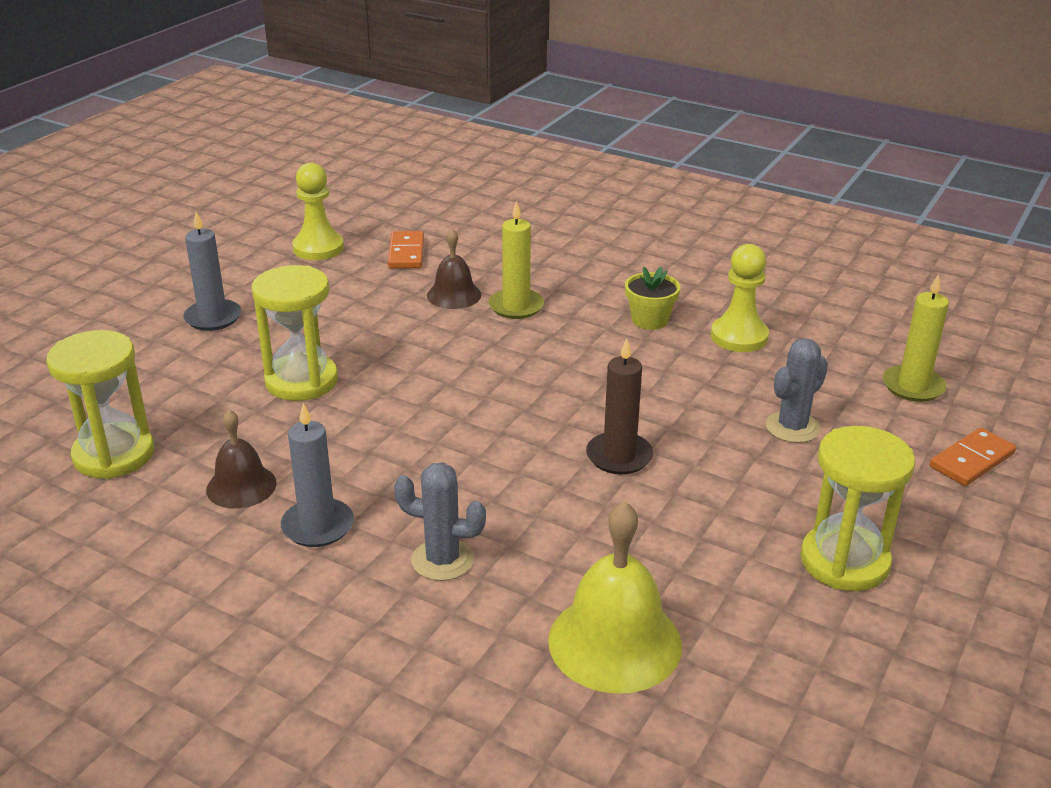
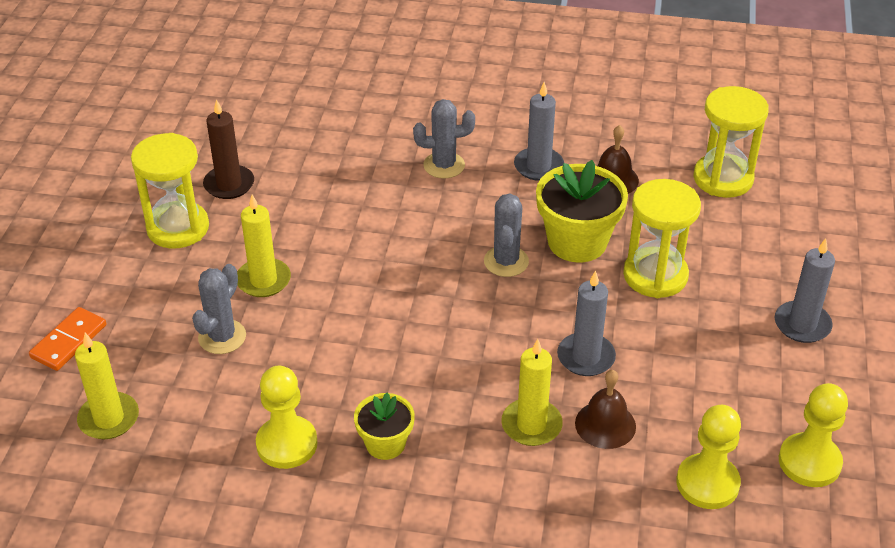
camera: 160 degrees right, 10 degrees up
orange domino [388,231,424,269] -> yellow pawn [676,405,741,509]
yellow bell [548,501,682,694] -> none
brown candle [586,338,653,474] -> brown candle moved to [203,99,254,199]
none -> yellow candle [237,195,291,297]
none -> grey cactus [484,194,529,277]
none -> yellow flower pot [536,160,628,263]
none -> grey candle [557,270,616,376]

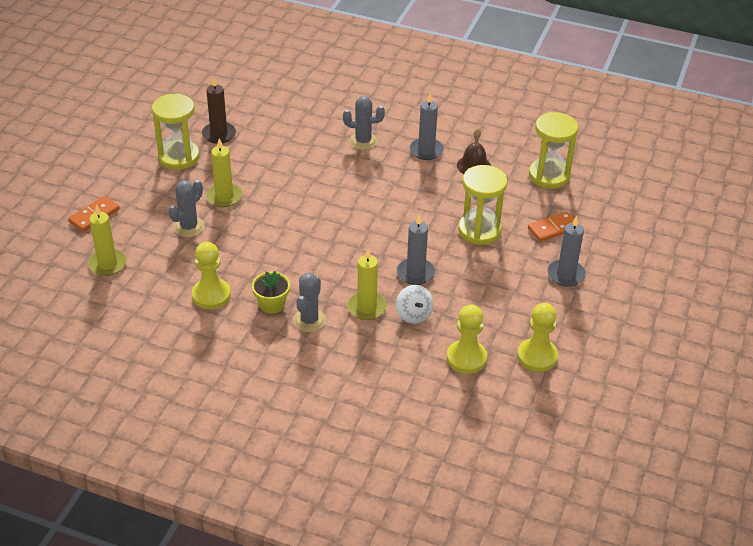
camera: 10 degrees right, 0 degrees up
grey cactus [484,194,529,277] -> grey cactus moved to [293,273,326,332]
yellow flower pot [536,160,628,263] -> none
brown bell [575,370,636,449] -> white spinning top [396,285,433,324]
none -> orange domino [528,212,579,242]

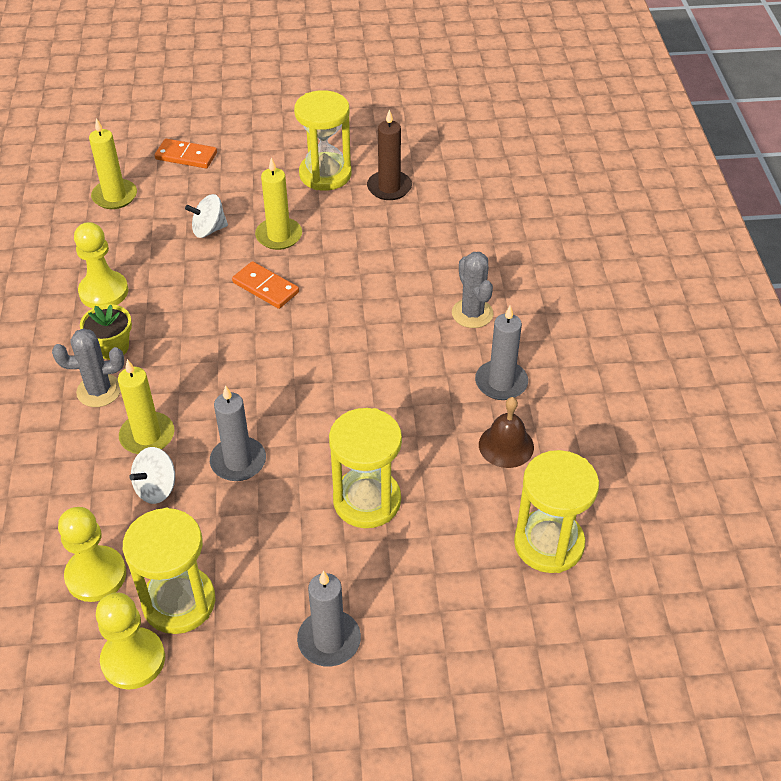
camera: 65 degrees right, 5 degrees up
grey cactus [169,180,205,237] -> white spinning top [185,194,228,238]
orange domino [528,212,579,242] -> orange domino moved to [232,261,299,309]
none -> yellow hourglass [123,508,215,634]

